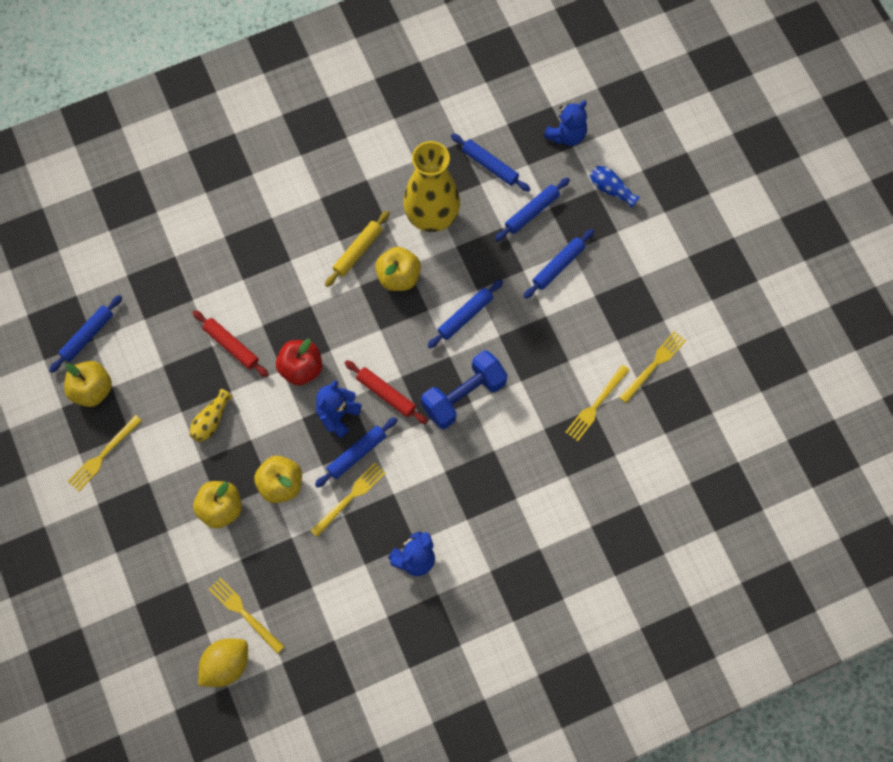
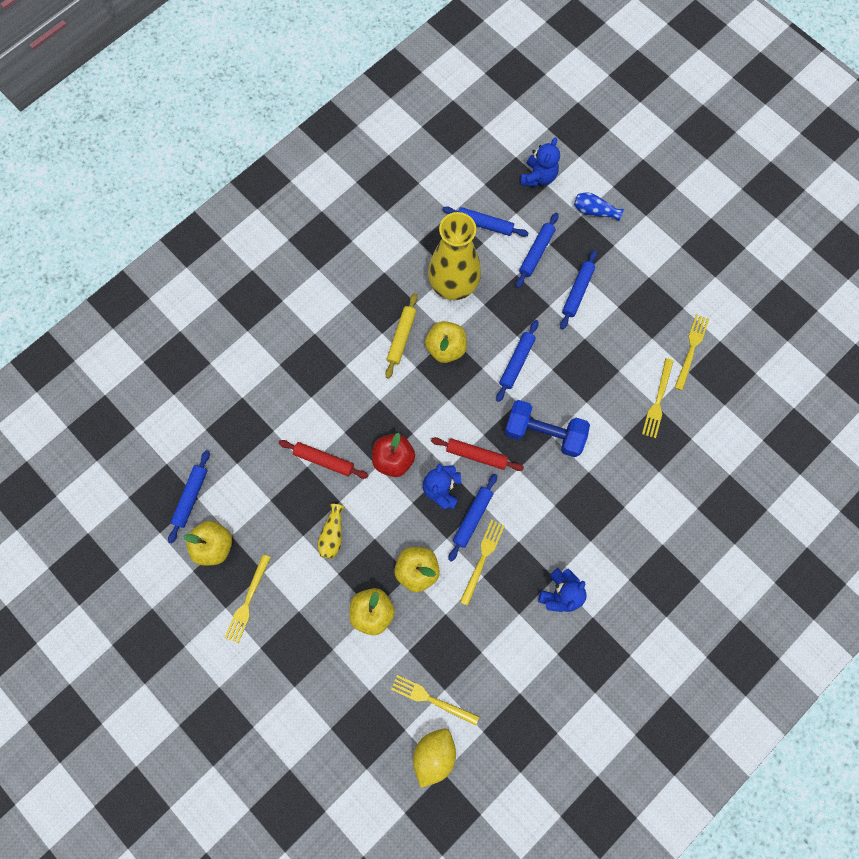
camera: 20 degrees left, 5 degrees up
blue dumbbell [421,350,507,429] -> blue dumbbell turned 75 degrees clockwise [505,400,590,457]

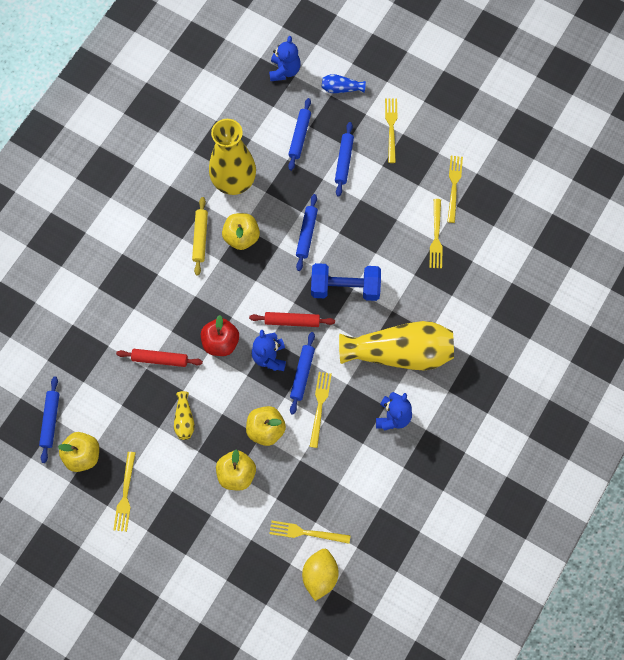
camera: 15 degrees left, 5 degrees down
blue rolling pin [443,206,529,237] -> none
none -> yellow vase [339,321,454,371]
none -> yellow fork [385,98,397,163]

